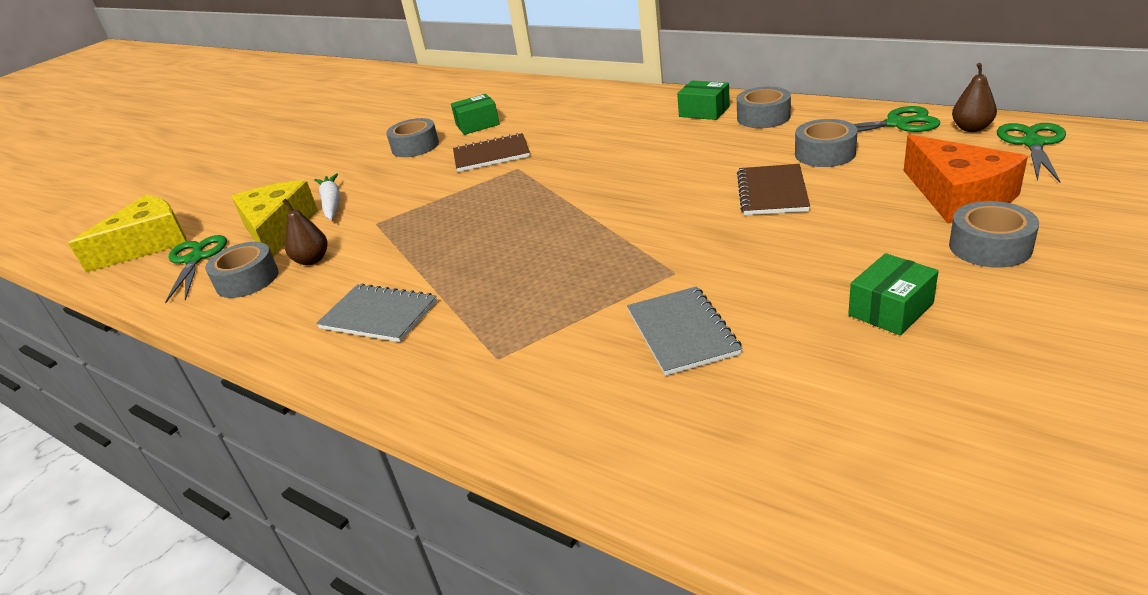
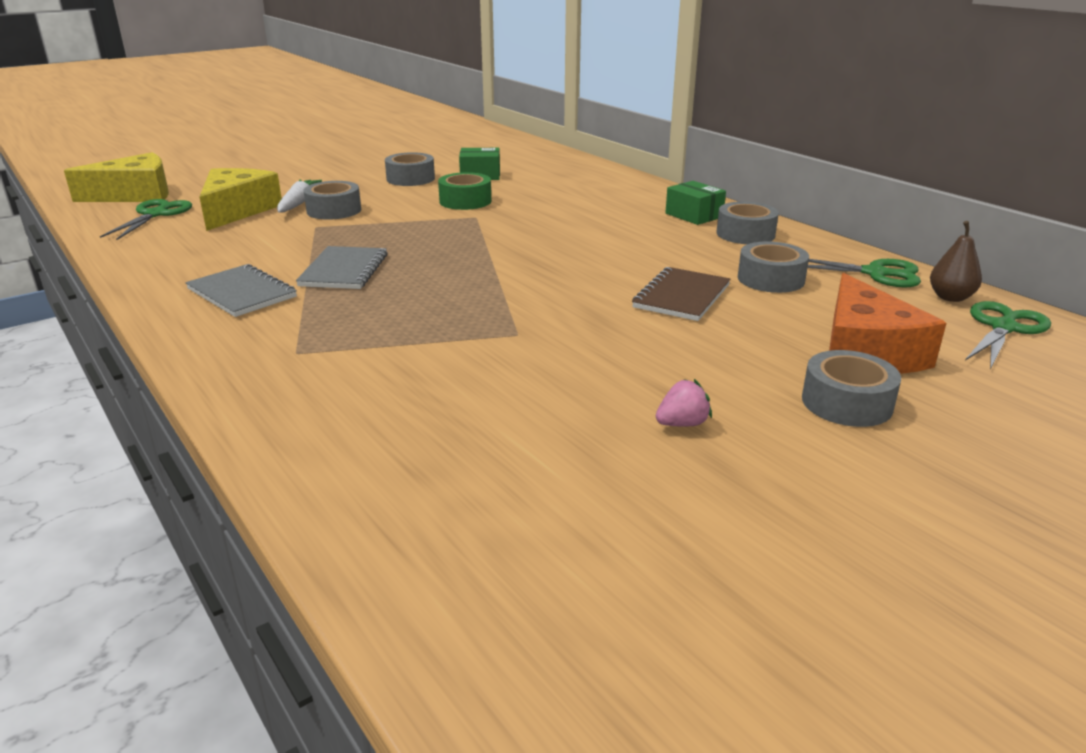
camera: 15 degrees right, 5 degrees down
grey tape [205,242,279,298] -> grey tape moved to [303,181,361,220]
brown pear [282,199,328,265] -> none
brown notebook [453,133,530,172] -> green tape [438,172,491,210]
grey notebook [627,286,742,376] -> grey notebook moved to [296,246,388,289]
green box [848,253,938,335] -> pink strawberry [656,379,712,427]

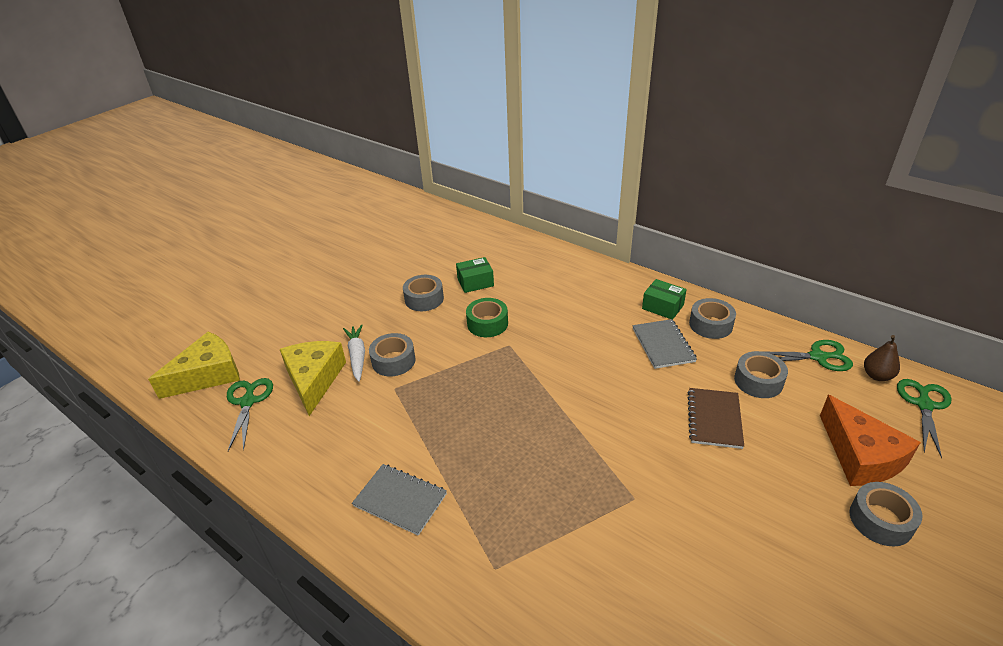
camera: 15 degrees left, 10 degrees up
grey notebook [296,246,388,289] -> grey notebook moved to [633,319,697,369]
pink strawberry [656,379,712,427] -> none

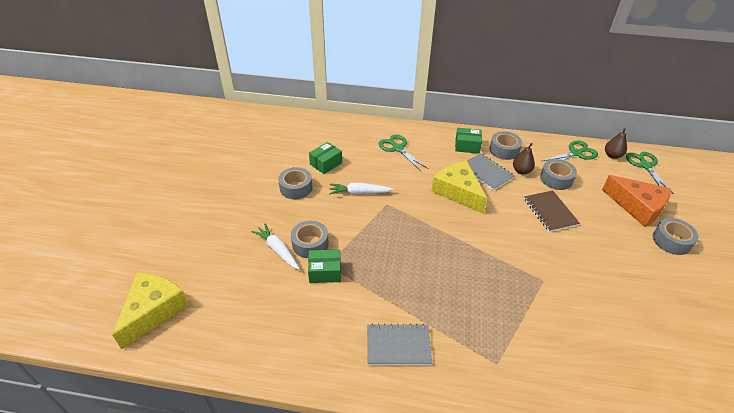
camera: 30 degrees left, 5 degrees up
green scissors [227,378,273,451] -> green scissors moved to [379,135,428,171]
yellow cheese [280,341,346,416] -> yellow cheese moved to [431,161,487,213]
green tape [466,298,508,337] -> white carrot [329,183,394,195]
none -> green box [308,249,341,283]
none -> brown pear [513,143,535,174]

